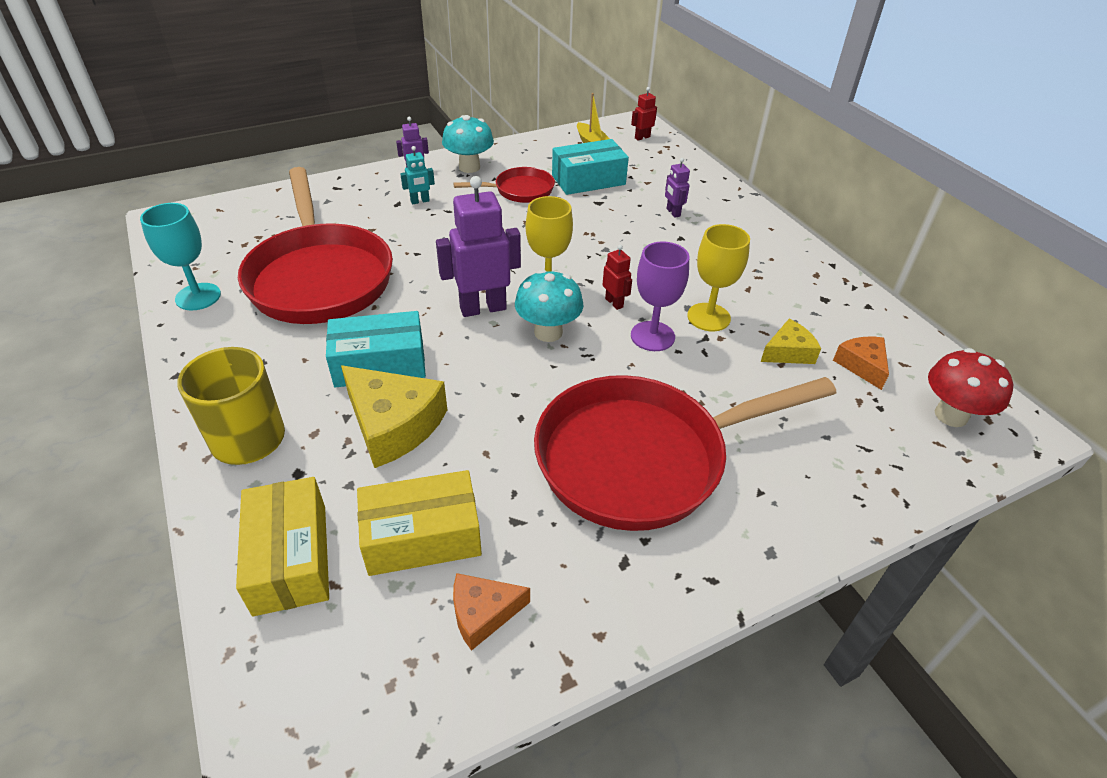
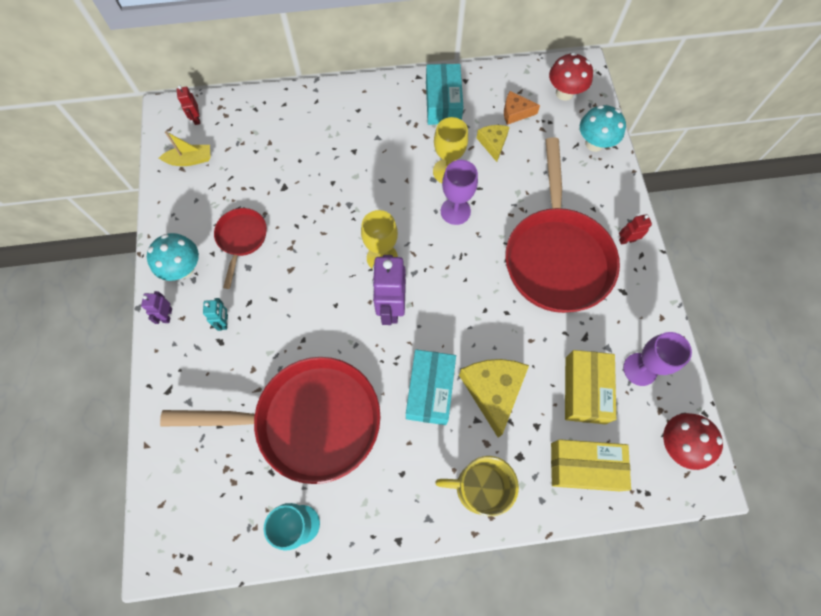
camera: 70 degrees left, 25 degrees up
yellow cheese [341,365,447,468] -> yellow cheese turned 60 degrees counterclockwise [459,359,529,438]
orange cheese [453,573,530,651] -> purple goblet [623,332,692,386]
turquoise mushroom [515,270,584,342] -> turquoise mushroom moved to [580,105,626,152]
turquoise box [552,139,629,195] -> turquoise box moved to [426,64,463,125]
red robot [602,245,632,310] -> red robot moved to [619,214,652,245]
purple robot [665,158,690,218] -> none
none -> red mushroom [663,413,723,470]

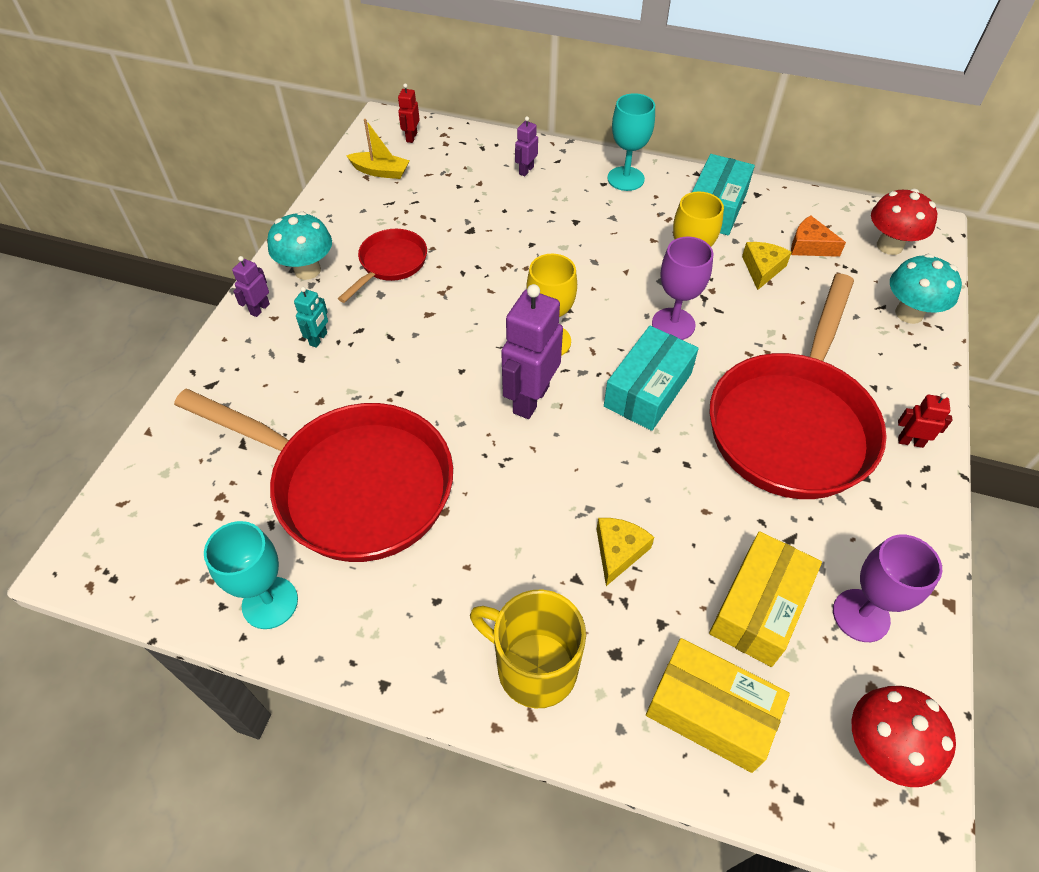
camera: 25 degrees right, 15 degrees down
turquoise box [406,350,456,425] -> turquoise box moved to [604,326,699,431]
yellow cheese [459,359,529,438] -> yellow cheese [596,518,654,586], size x0.57
none -> purple robot [515,116,538,176]
none -> turquoise goblet [607,93,655,191]

